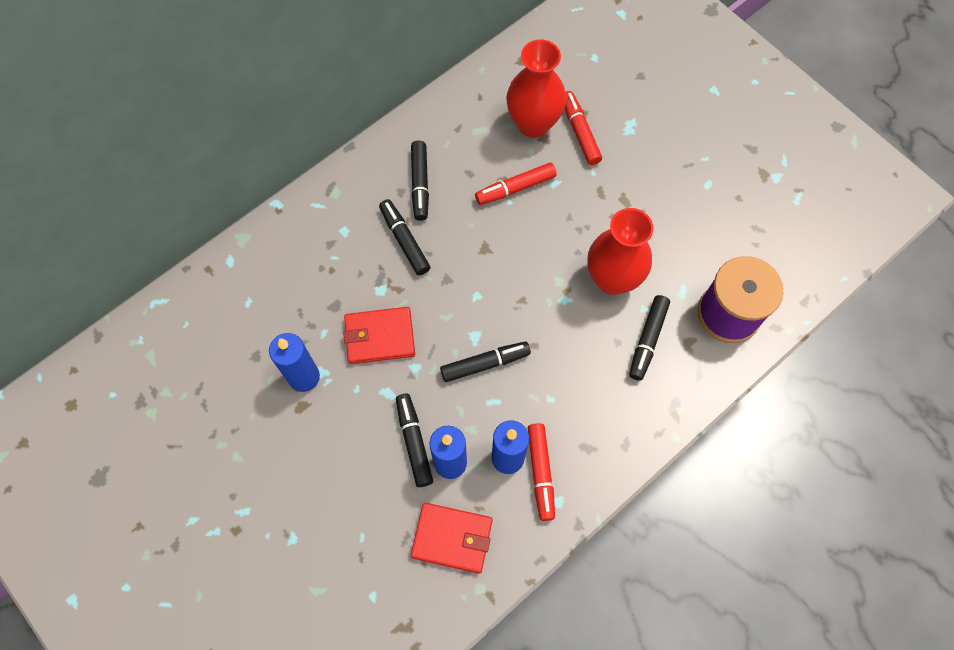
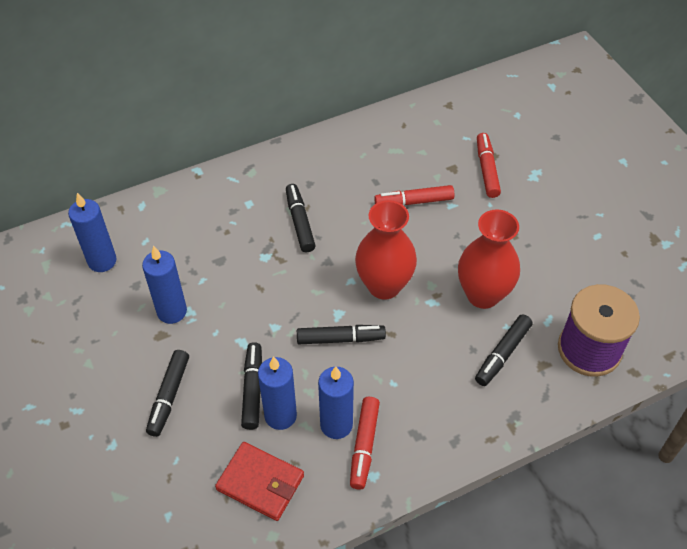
camera: 15 degrees right, 15 degrees down
red wallet [343,307,415,364] -> none
black marker [411,141,429,221] -> black marker moved to [146,350,189,437]
red vase [506,39,566,138] -> red vase moved to [355,200,417,300]
none -> blue candle [68,193,117,272]

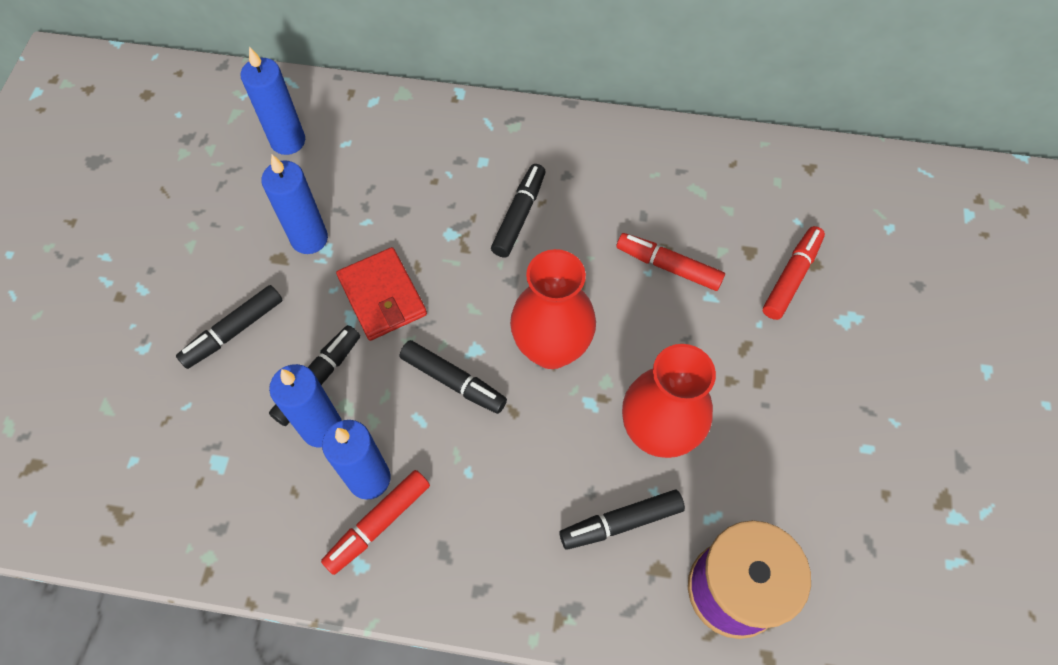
camera: 35 degrees right, 10 degrees up
red wallet [215,442,304,521] -> red wallet moved to [336,247,427,341]

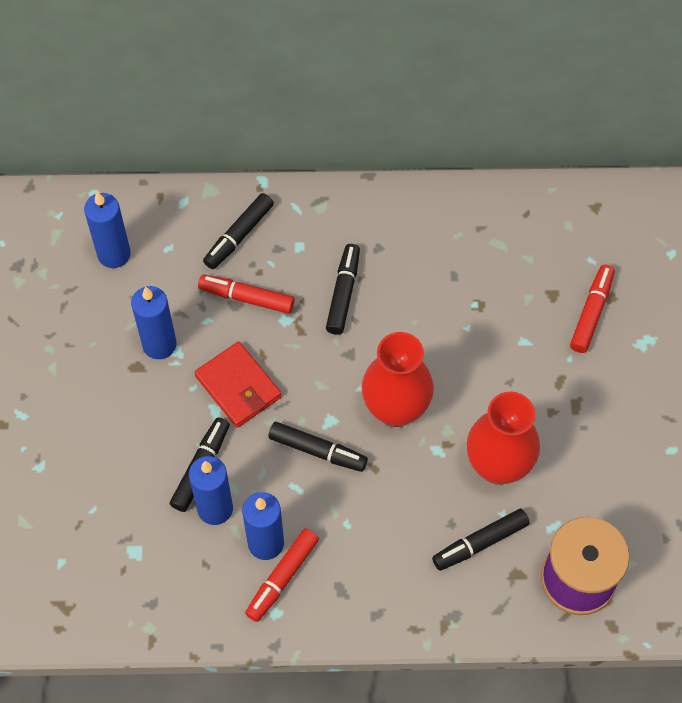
camera: 10 degrees left, 0 degrees up
black marker [176,285,283,369] -> black marker moved to [203,193,274,269]
red marker [617,233,725,291] -> red marker moved to [198,275,295,314]

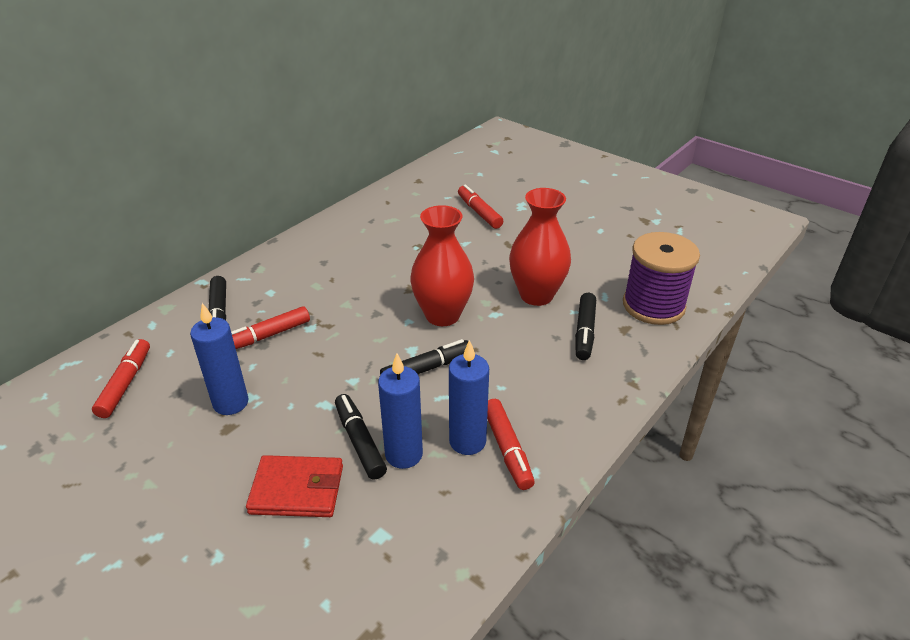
camera: 50 degrees left, 25 degrees down
blue candle [84,191,131,268] -> red marker [92,339,150,418]
red wallet [194,342,282,428] -> red wallet moved to [246,455,343,517]
black marker [326,244,360,335] -> none

